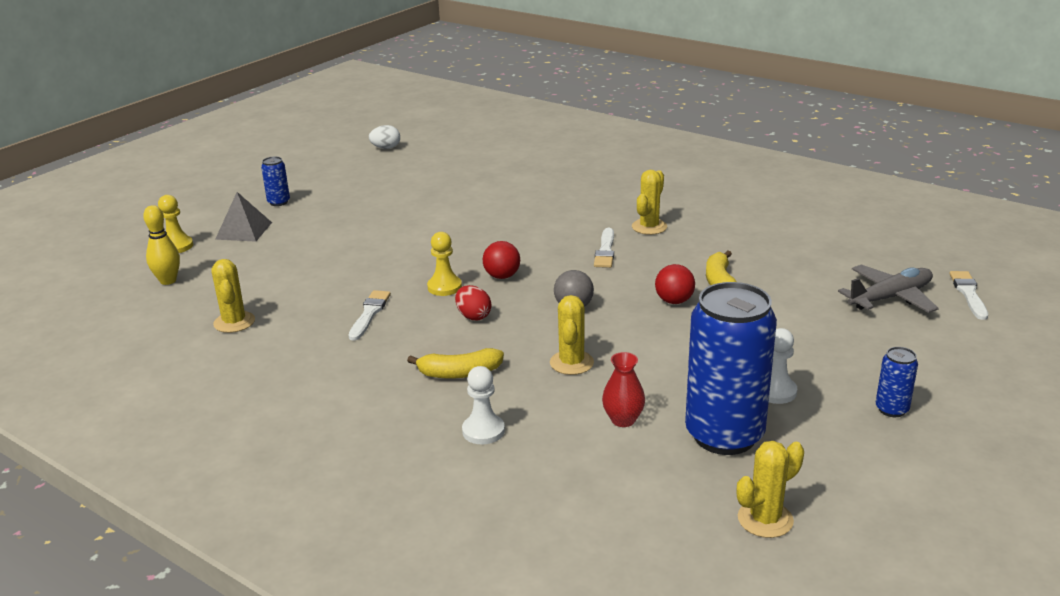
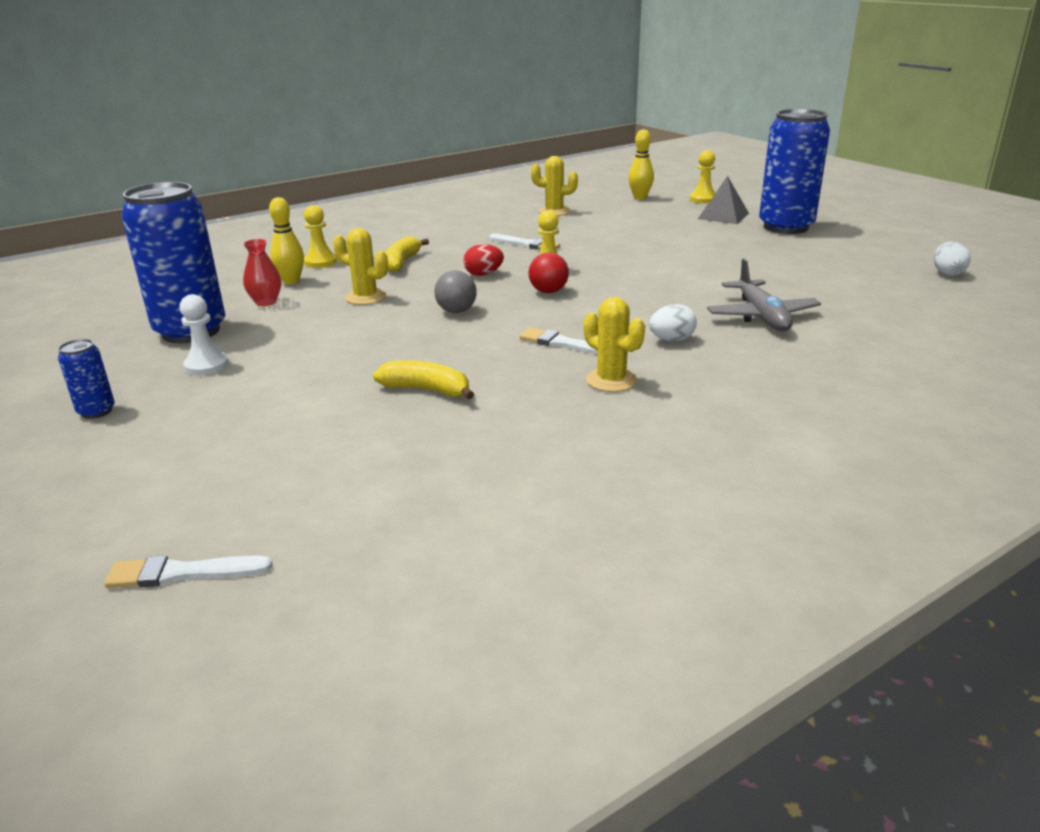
camera: 110 degrees right, 0 degrees up
blue can [261,156,290,206] -> blue can [759,109,830,234], size x2.32
white pawn [462,366,505,444] -> yellow pawn [304,205,337,268]
red ball [655,264,695,304] -> none
yellow cactus [737,441,804,538] -> none
grey plane [838,264,939,313] -> grey plane moved to [707,259,821,331]
white brush [949,271,988,320] -> white brush turned 150 degrees clockwise [104,555,273,588]
none -> yellow bowling pin [269,197,304,284]
none -> white egg [649,304,697,342]

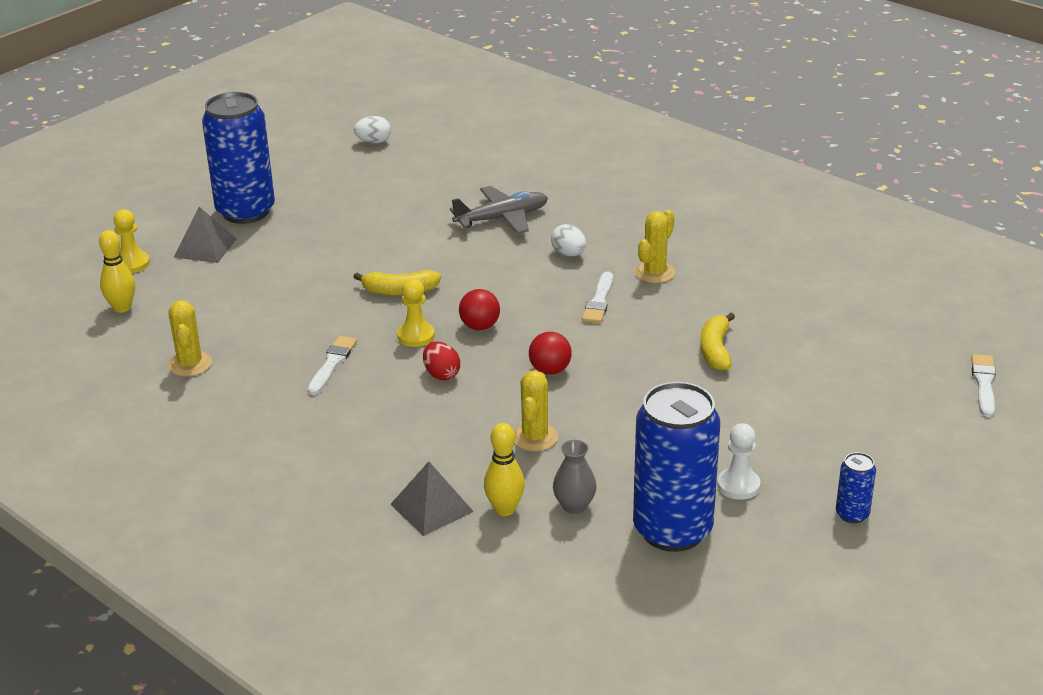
camera: 105 degrees left, 5 degrees up
white brush [104,555,273,588] -> white brush turned 150 degrees counterclockwise [971,354,996,417]
red vase [243,239,281,306] -> grey vase [553,440,596,514]
yellow pawn [304,205,337,268] -> grey pyramid [390,461,474,536]
yellow banana [384,236,429,272] -> yellow banana moved to [354,270,441,296]
grey ball [434,270,477,313] -> red ball [529,332,572,375]

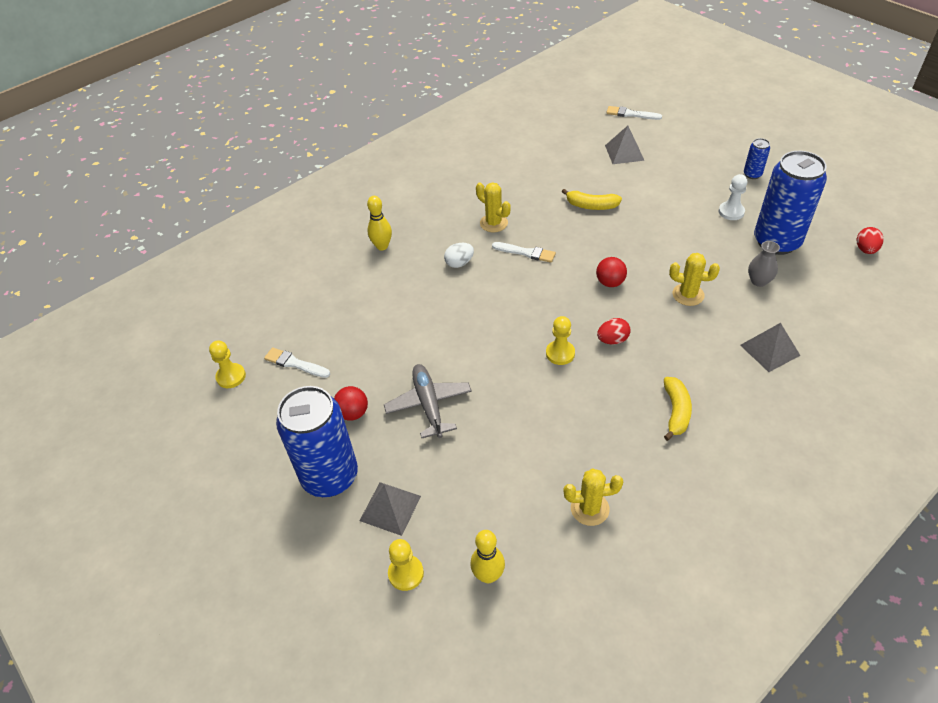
camera: 80 degrees left, 15 degrees up
white brush [308,336,357,395] -> white brush moved to [264,347,330,378]
white egg [354,116,391,143] -> yellow pawn [209,341,246,388]
yellow banana [354,270,441,296] -> yellow banana moved to [664,377,692,441]
grey plane [450,186,548,234] -> grey plane moved to [384,364,472,438]
red ball [459,289,500,330] -> red ball moved to [334,386,368,420]
yellow bowling pin [484,423,525,516] -> yellow bowling pin moved to [367,196,392,251]
none -> grey pyramid [605,126,644,164]
none -> red egg [857,227,884,254]

